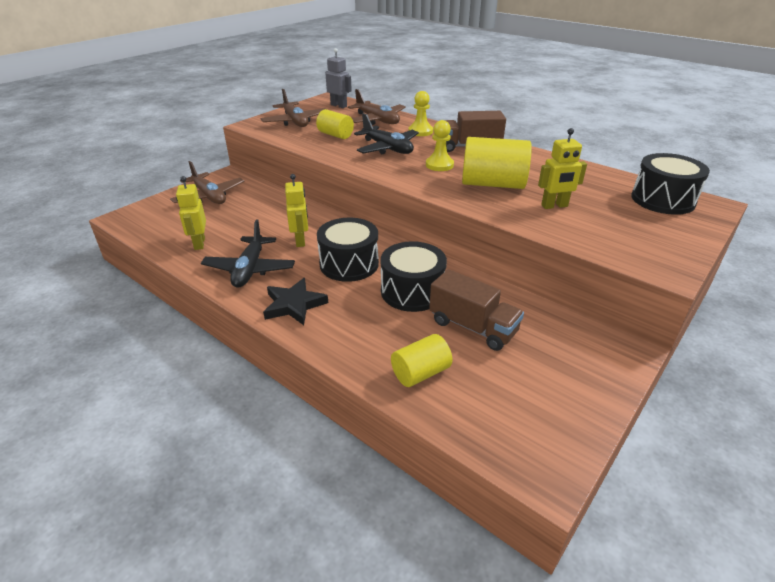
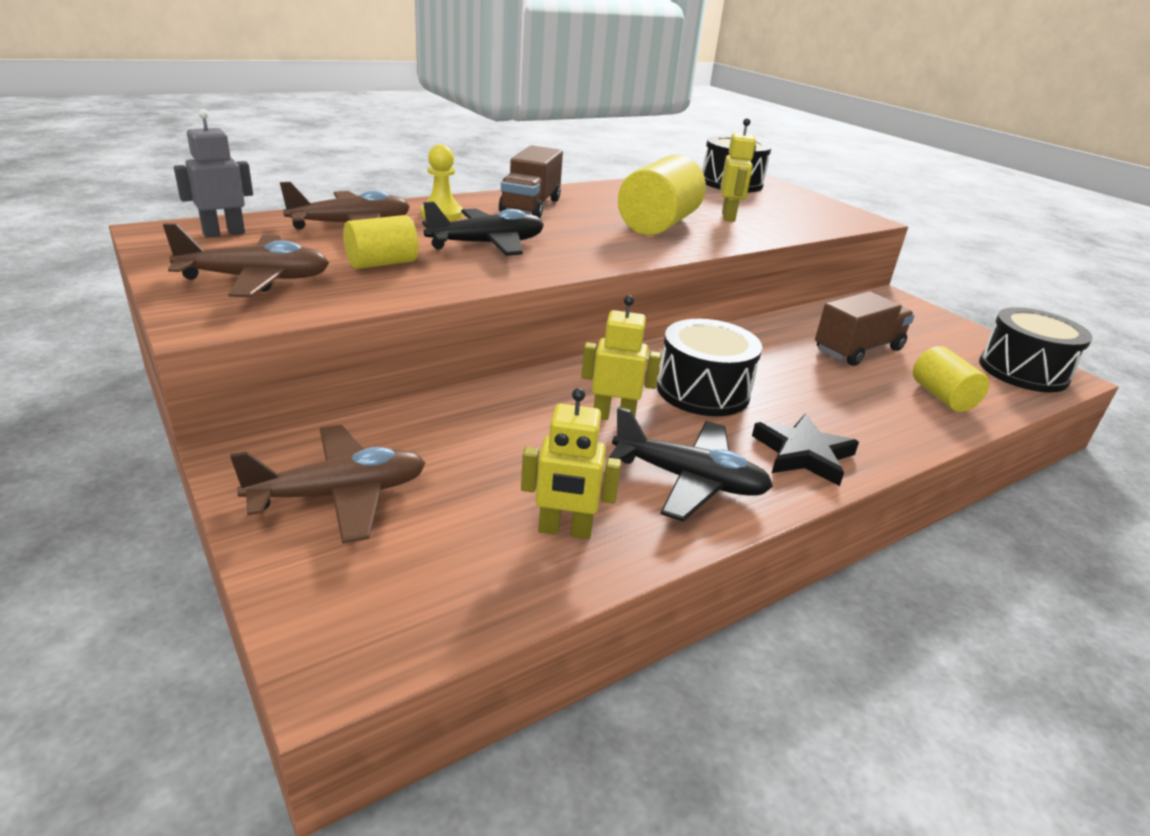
camera: 75 degrees left, 5 degrees down
black drum [381,241,447,312] -> black drum moved to [979,307,1093,393]
yellow pawn [426,120,454,171] -> none

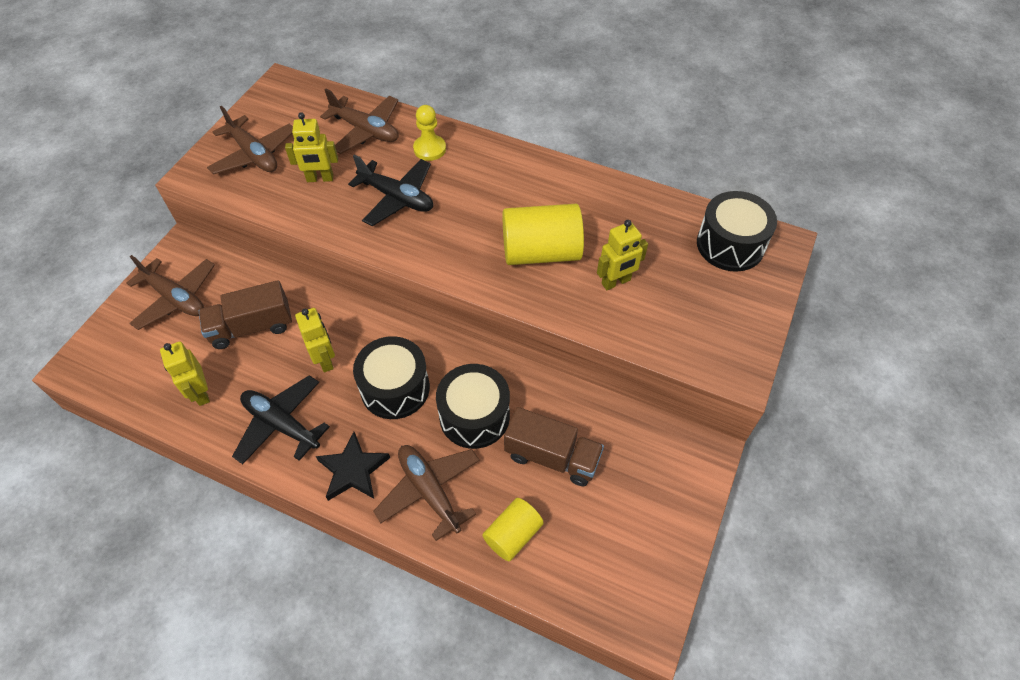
camera: 60 degrees right, 25 degrees up
grey robot [174,109,253,237] -> none
yellow cylinder [343,215,419,269] -> yellow robot [285,112,338,182]
brown truck [499,145,563,218] -> brown truck moved to [199,280,292,349]
black plane [609,407,773,522] -> black plane turned 135 degrees clockwise [232,375,330,464]
black drum [979,307,1093,393] -> black drum moved to [436,364,510,449]
none -> brown plane [373,445,480,541]

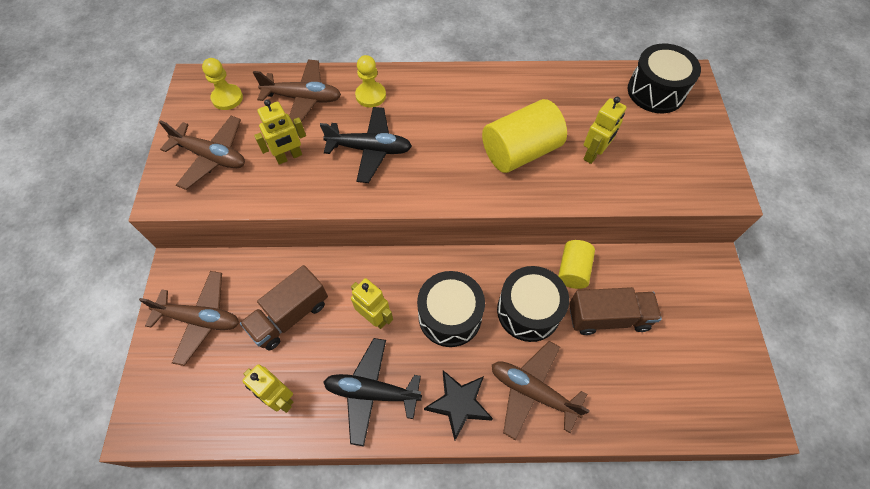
camera: 25 degrees left, 5 degrees up
yellow cylinder [482,498,544,561] -> yellow cylinder moved to [558,240,595,289]
none -> yellow pawn [202,58,243,110]

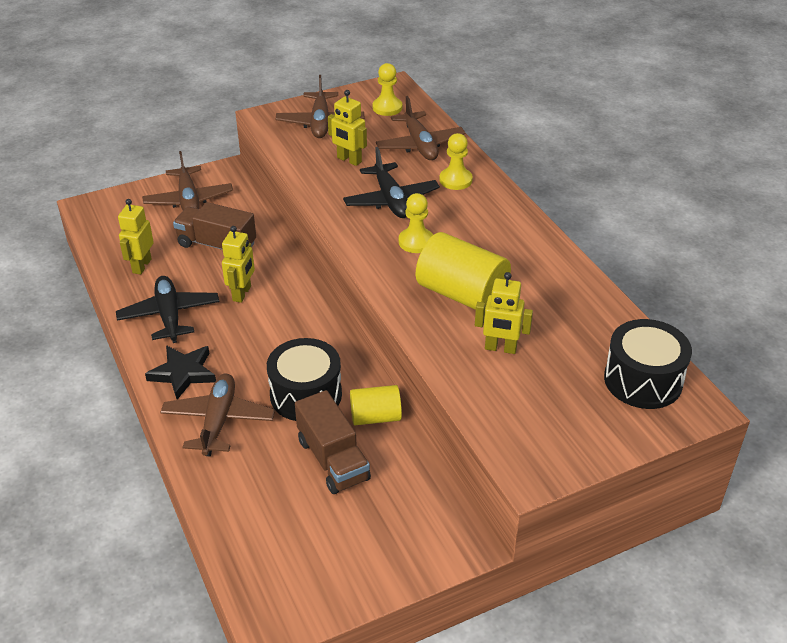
camera: 65 degrees right, 20 degrees down
black drum [417,271,485,347] -> none
none -> yellow pawn [399,193,433,253]

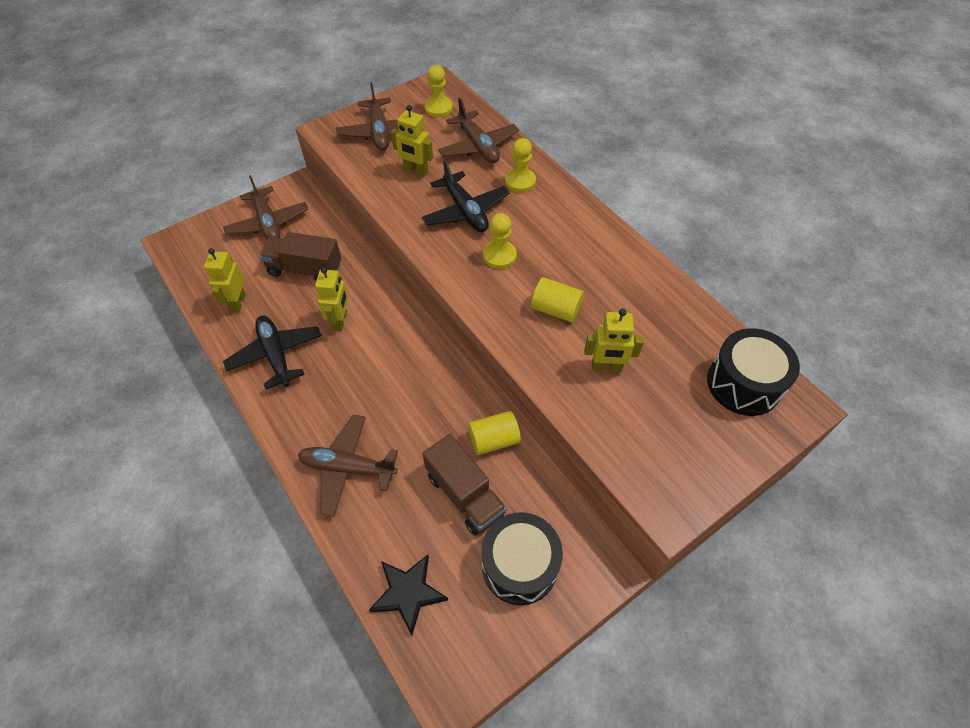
camera: 10 degrees left, 15 degrees up
black star [145,345,216,400] -> black star moved to [369,554,448,635]
brown plane [160,374,275,456] -> brown plane turned 75 degrees counterclockwise [298,415,398,516]
black drum [267,338,342,421] -> black drum moved to [481,512,563,605]
yellow cylinder [416,232,511,310] -> yellow cylinder [531,277,584,322], size x0.60

